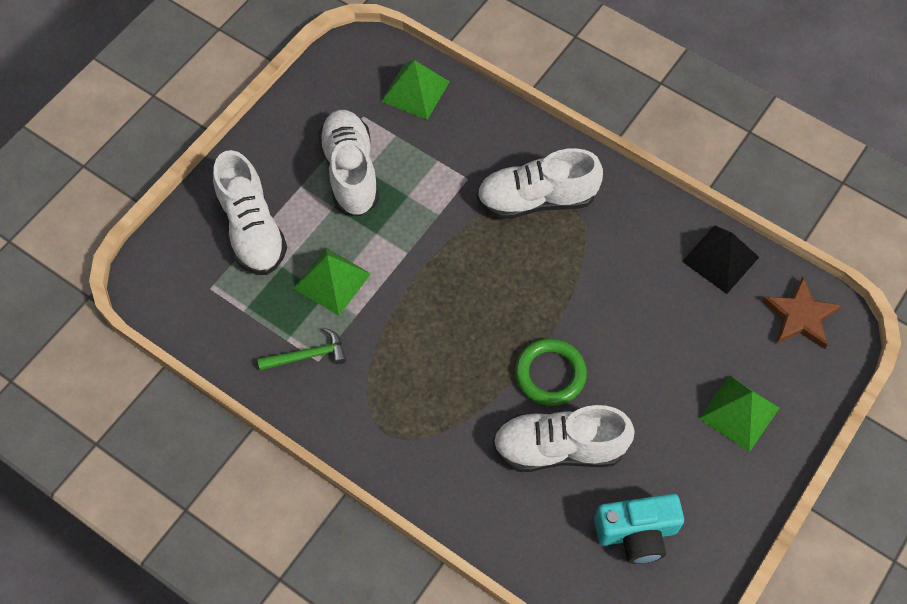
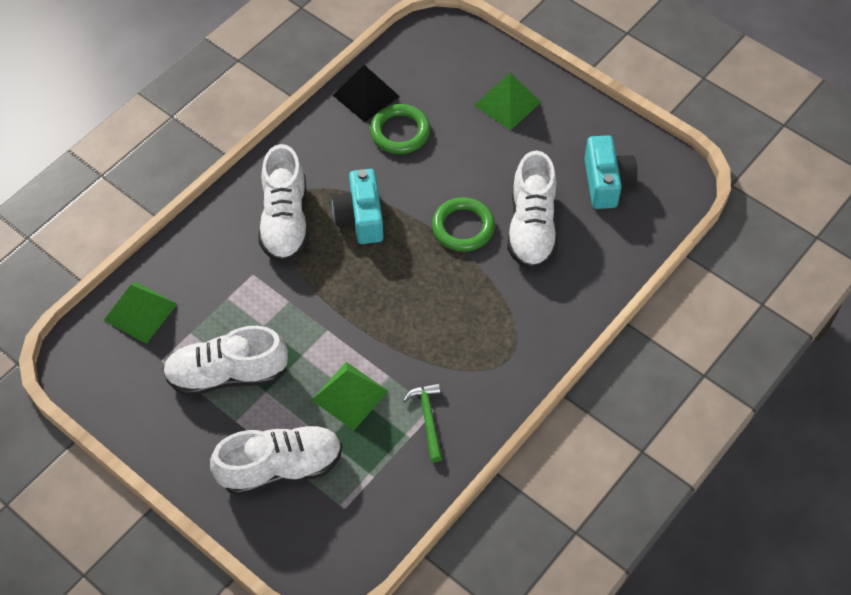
camera: 85 degrees left, 5 degrees down
brown star [762,277,842,349] -> none
none -> turquoise camera [332,169,384,244]
none -> green ring [370,104,430,154]

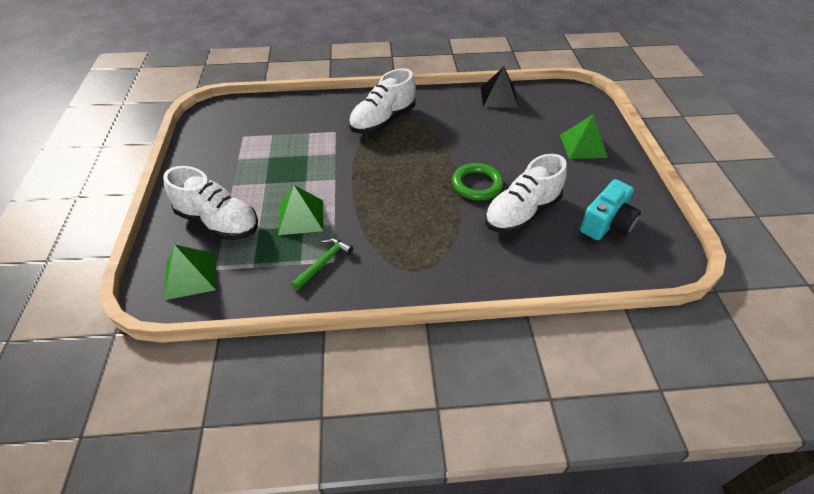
camera: 45 degrees right, 10 degrees down
green pyramid [104,282,177,344] -> green pyramid moved to [164,244,216,300]
white shoe [162,326,288,396] -> none
turquoise camera [332,169,384,244] -> none
green ring [370,104,430,154] -> none

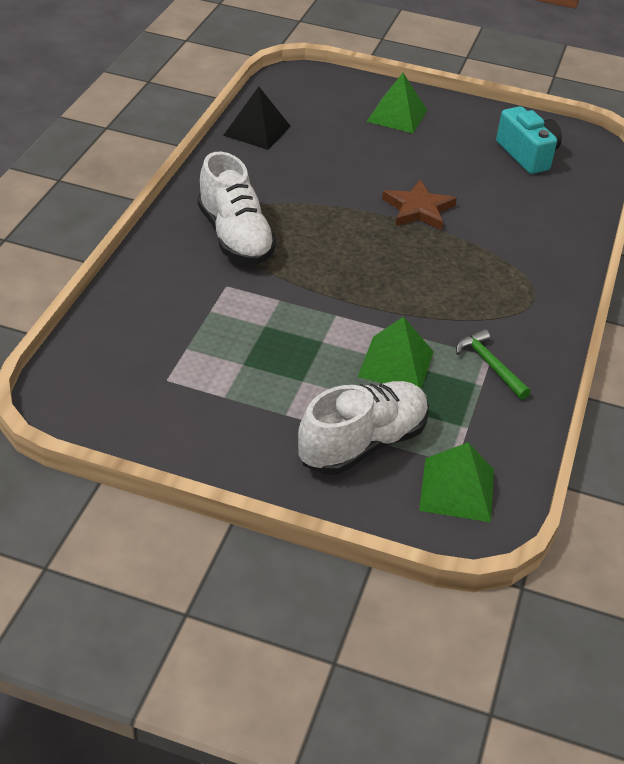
camera: 70 degrees left, 5 degrees down
green ring [452,163,504,201] -> brown star [382,180,457,230]
white shoe [485,154,567,234] -> none

